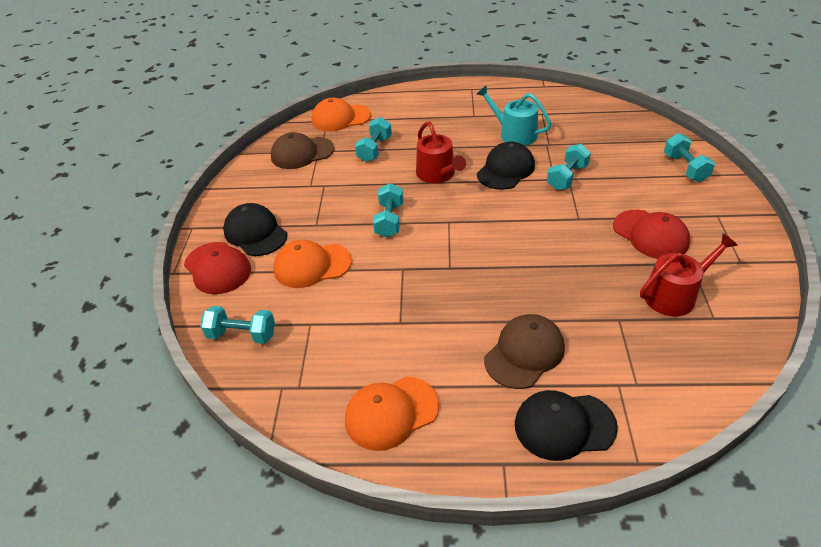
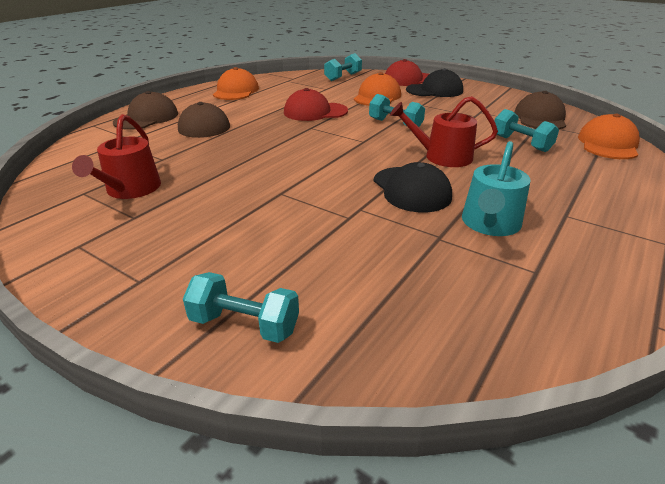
camera: 120 degrees right, 10 degrees down
turquoise watering can [477,85,552,146] -> turquoise watering can turned 135 degrees clockwise [462,141,530,236]
black cap [515,390,618,461] -> brown cap [113,91,178,130]
turquoise dumbbell [547,144,591,190] -> none
red cap [613,210,690,259] -> red cap moved to [284,88,348,121]

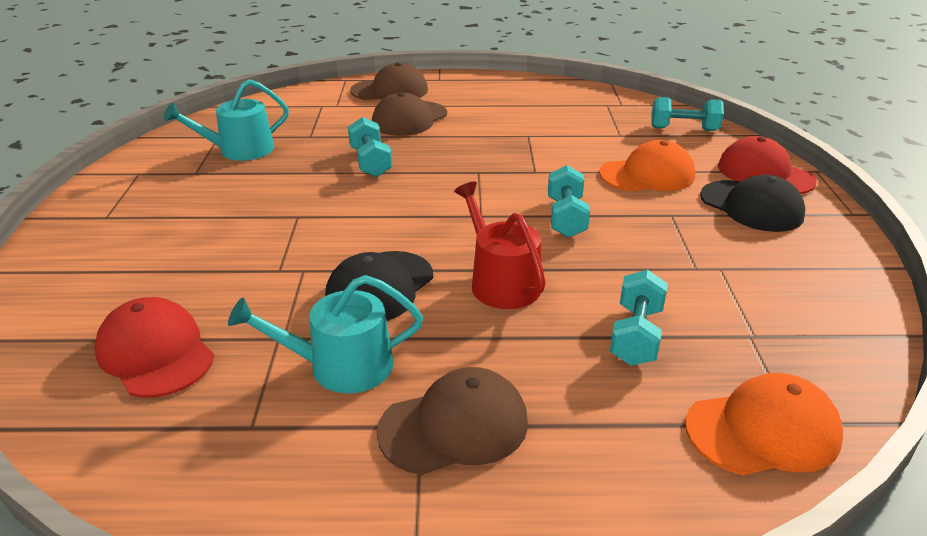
camera: 55 degrees right, 0 degrees up
red watering can [72,114,161,199] -> turquoise watering can [164,79,289,161]
turquoise dumbbell [183,272,299,343] -> turquoise dumbbell moved to [348,117,392,177]
orange cap [213,67,259,100] -> none
red cap [284,88,348,121] -> red cap moved to [95,297,214,398]
brown cap [514,91,566,129] -> brown cap moved to [377,367,528,475]

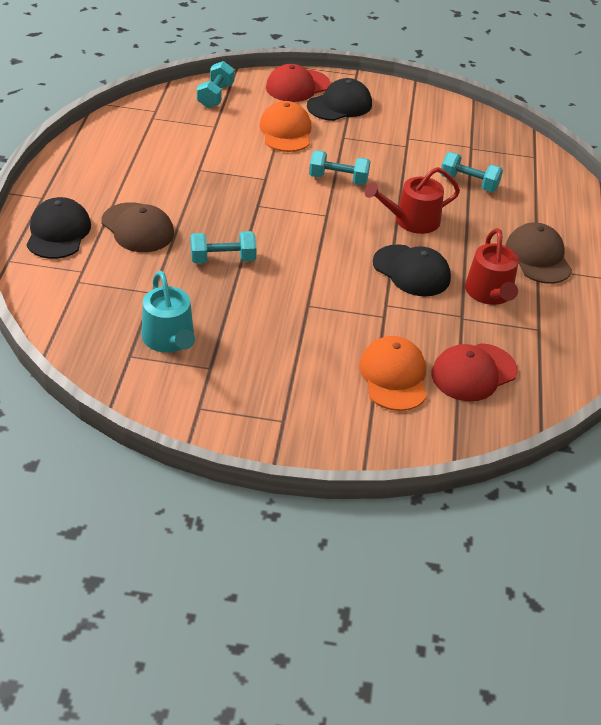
camera: 85 degrees left, 10 degrees up
turquoise watering can [228,275,423,393] -> red watering can [465,228,519,305]
brown cap [350,62,428,100] -> black cap [27,197,91,259]
orange cap [685,373,843,475] -> orange cap moved to [359,336,427,411]

